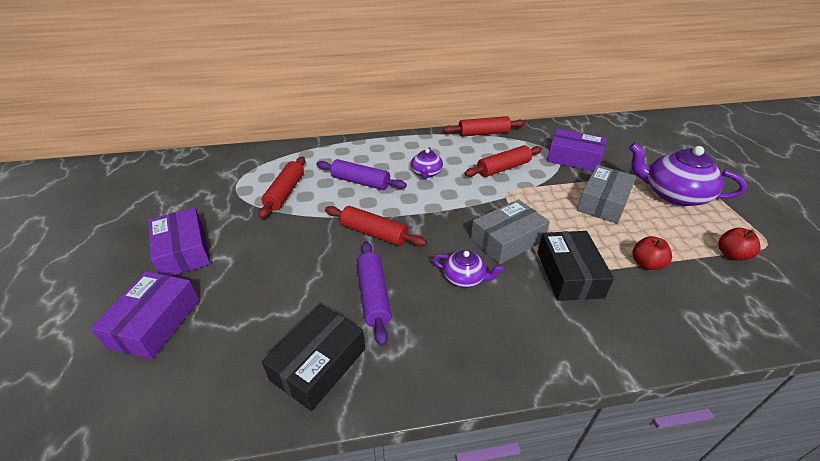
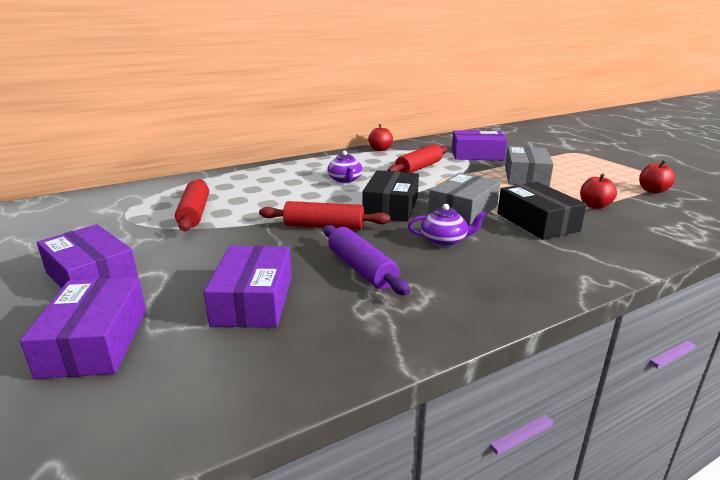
camera: 20 degrees left, 15 degrees down
black box [262,305,365,411] -> black box moved to [363,170,419,222]
purple rolling pin [316,159,407,190] -> none
red rolling pin [443,116,525,137] -> red apple [368,124,393,151]
purple teapot [629,143,747,206] -> none
none -> purple box [204,246,292,328]

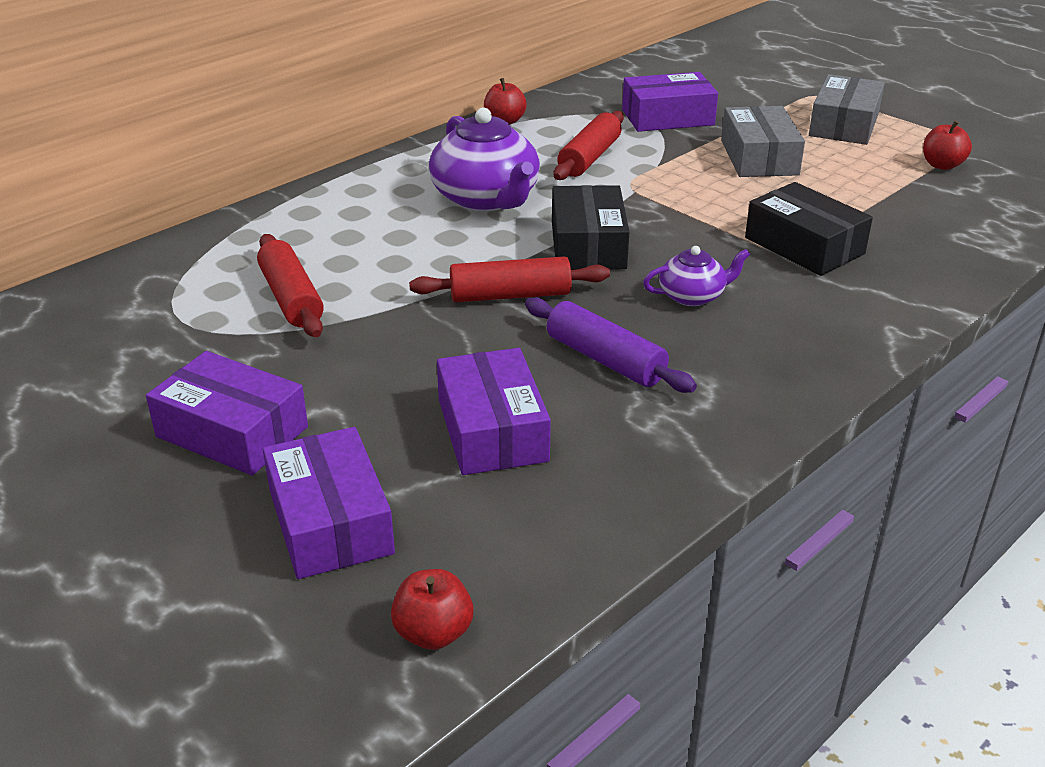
camera: 15 degrees left, 10 degrees up
purple teapot [327,151,363,183] -> purple teapot [429,108,540,211], size x1.89
grey box [428,172,500,225] -> grey box moved to [809,74,885,145]
red apple [580,173,617,209] -> red apple moved to [391,569,474,650]

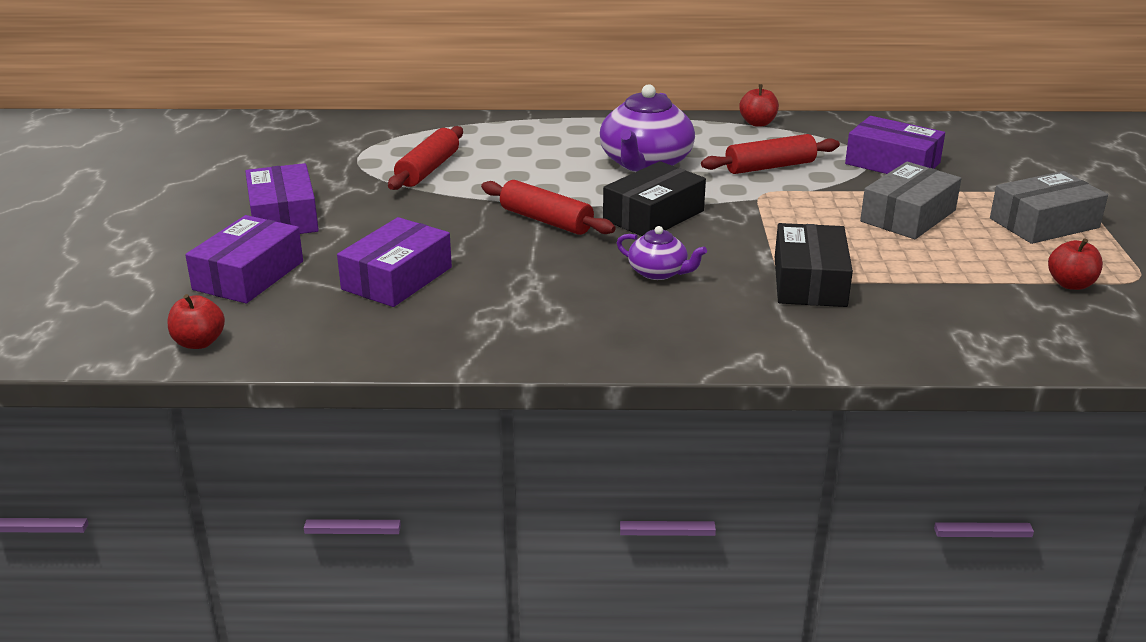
camera: 45 degrees right, 5 degrees down
purple rolling pin [525,298,697,393] -> none

